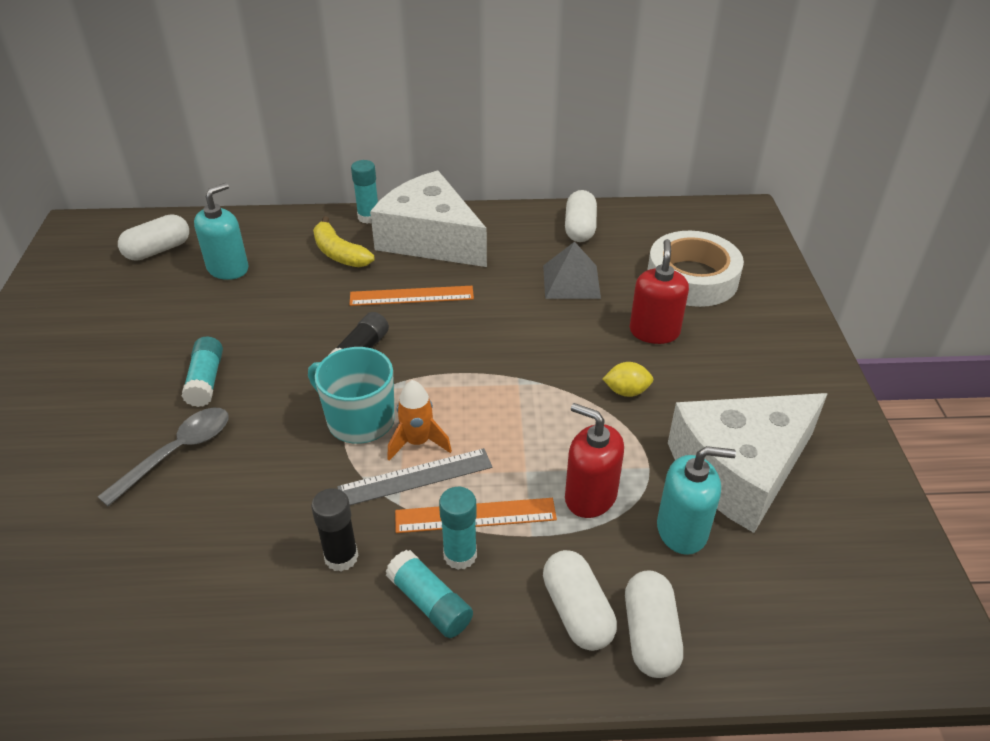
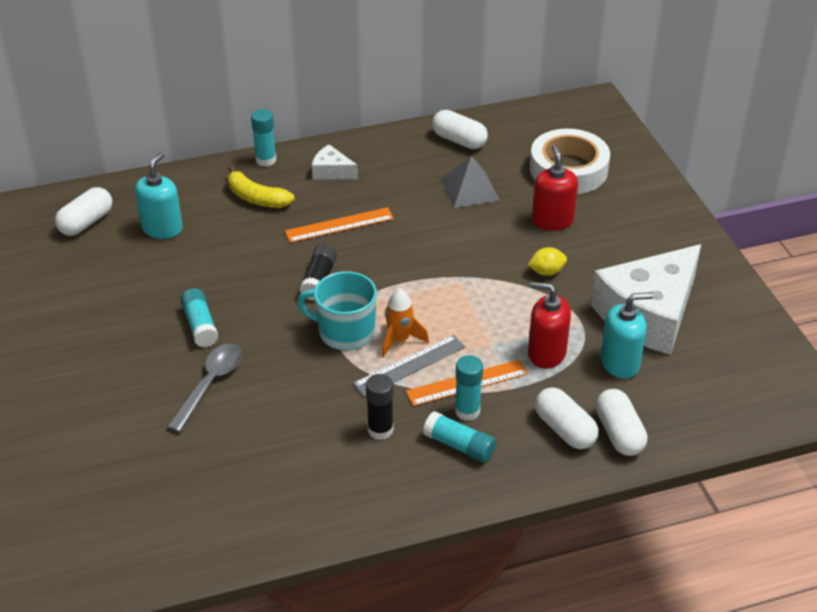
camera: 15 degrees left, 0 degrees up
white cheese [370,170,487,267] -> white cheese [312,145,358,180], size x0.43
white capsule [565,190,597,242] -> white capsule turned 45 degrees counterclockwise [432,110,488,149]

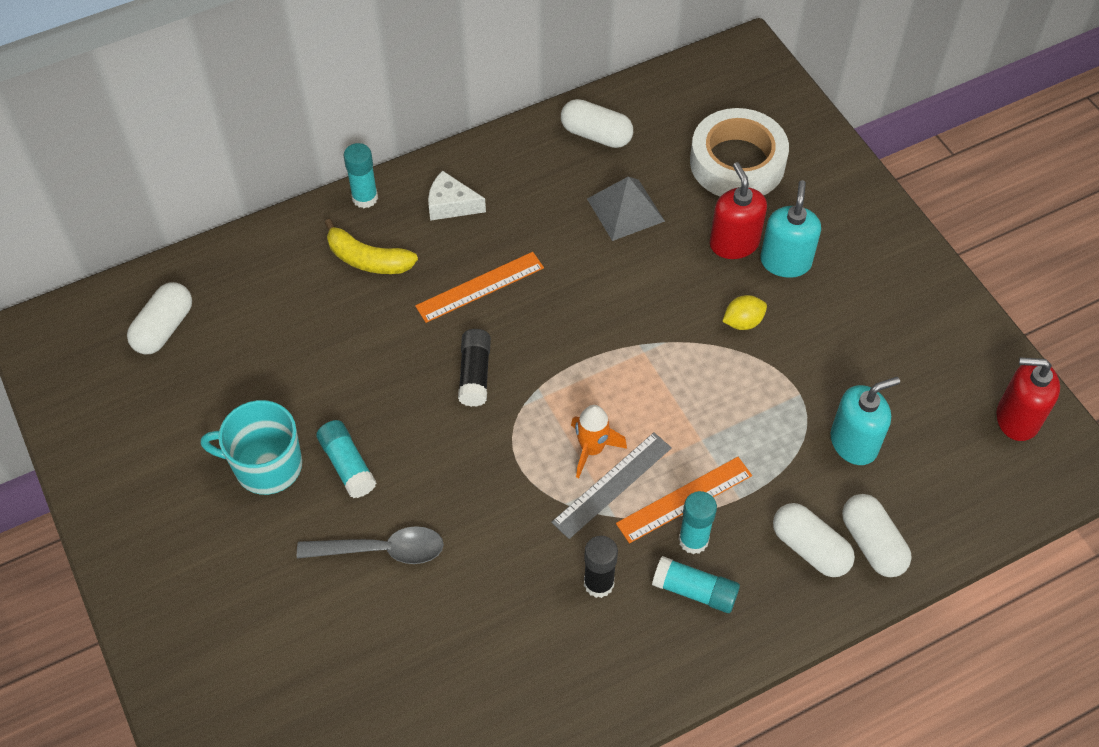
camera: 10 degrees left, 15 degrees up
turquoise soap dispenser [135,152,183,239] -> turquoise soap dispenser moved to [760,180,821,278]
grey spoon [167,343,242,433] -> grey spoon turned 75 degrees clockwise [297,526,444,564]
turquoise mug [297,271,377,350] -> turquoise mug moved to [201,400,302,495]
red soap dispenser [528,282,571,369] -> red soap dispenser moved to [997,358,1060,441]
white cheese [590,244,701,355] -> none

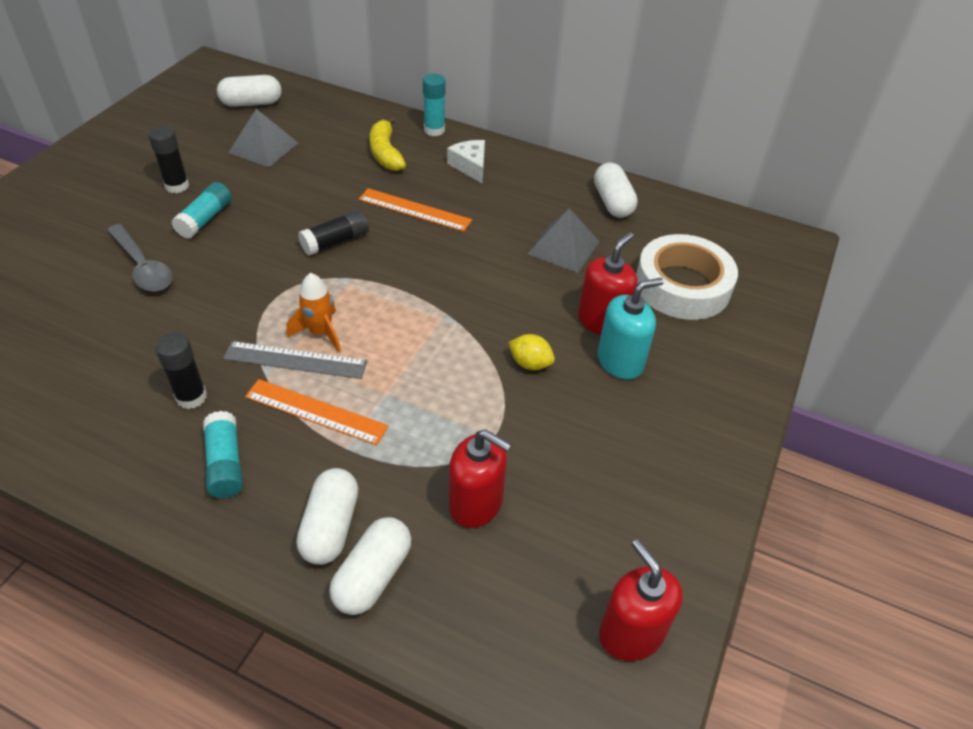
camera: 50 degrees right, 10 degrees down
turquoise mug [201,400,302,495] -> black glue stick [148,126,189,193]
turquoise glue stick [679,491,717,554] -> none
turquoise soap dispenser [830,377,900,465] -> red soap dispenser [449,429,512,528]
none -> grey pyramid [228,109,298,167]

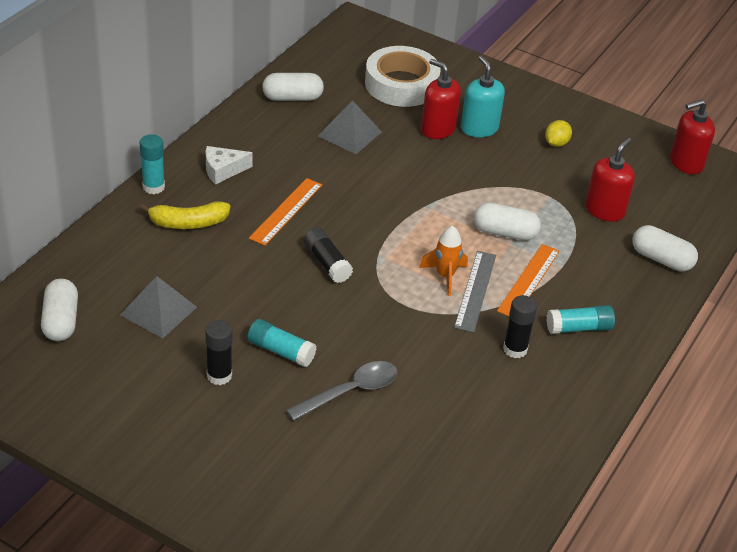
camera: 85 degrees left, 5 degrees down
white capsule [296,468,358,565] -> white capsule moved to [474,203,541,240]
yellow lemon [508,334,555,370] -> yellow lemon moved to [545,120,572,147]

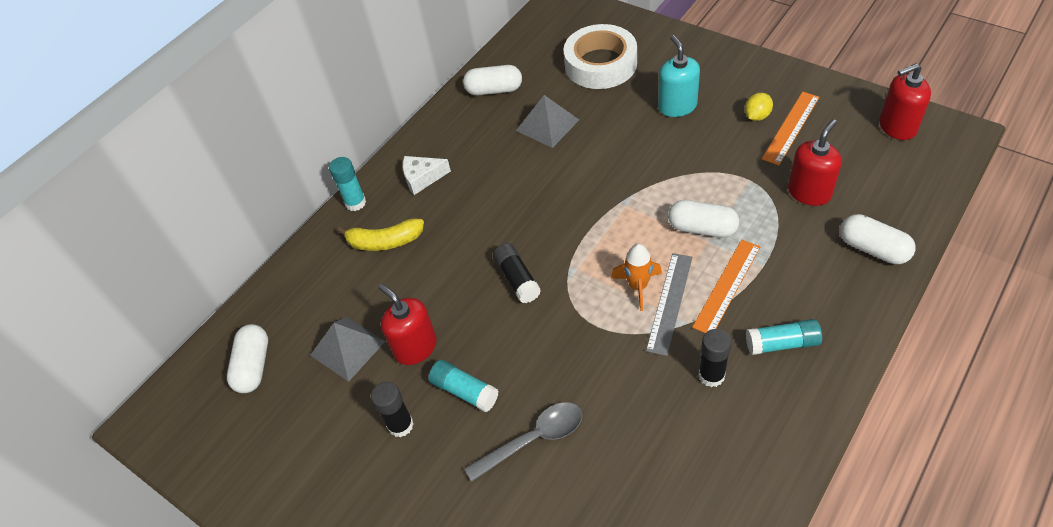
camera: 15 degrees right, 10 degrees up
orange ruler [249,178,322,246] -> orange ruler moved to [762,92,820,165]
red soap dispenser [421,59,461,139] -> red soap dispenser moved to [378,284,437,365]

